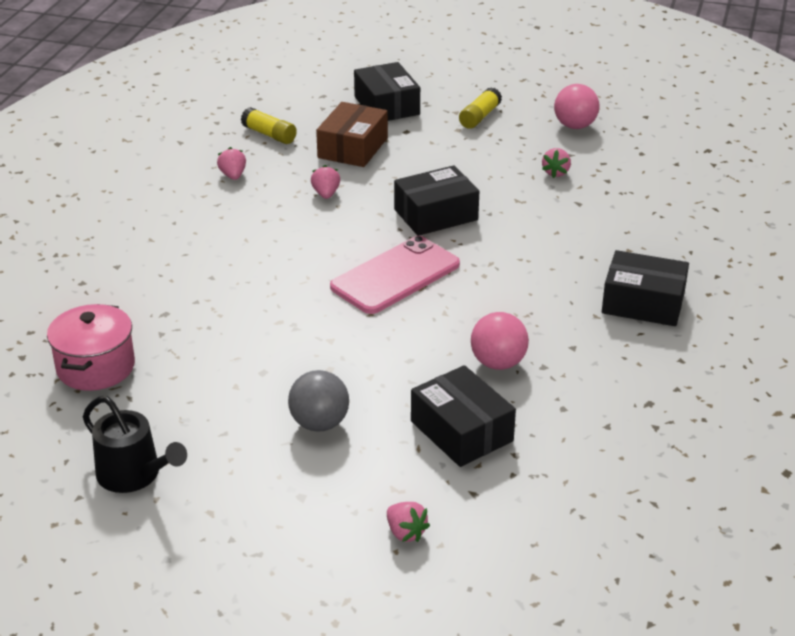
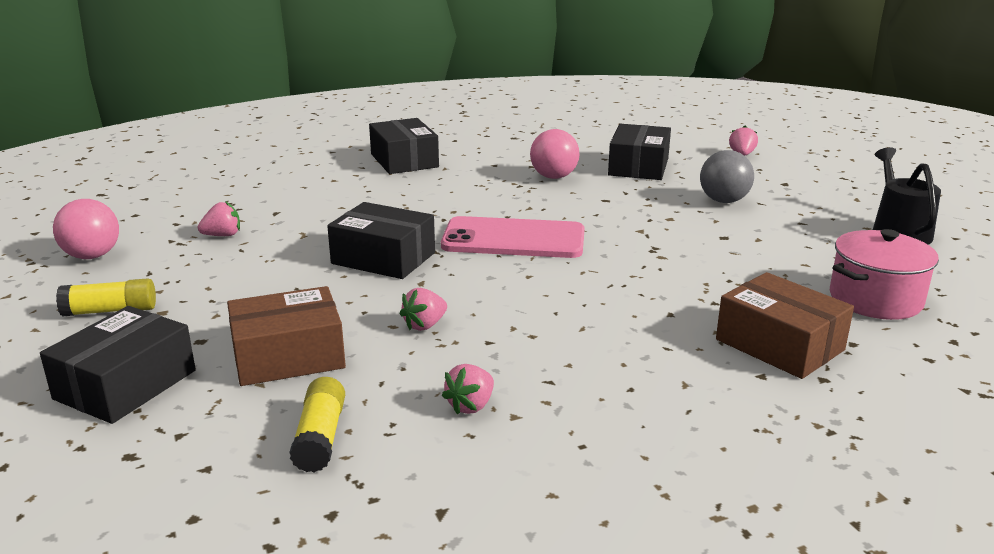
camera: 130 degrees left, 10 degrees down
none -> brown box [716,272,854,379]

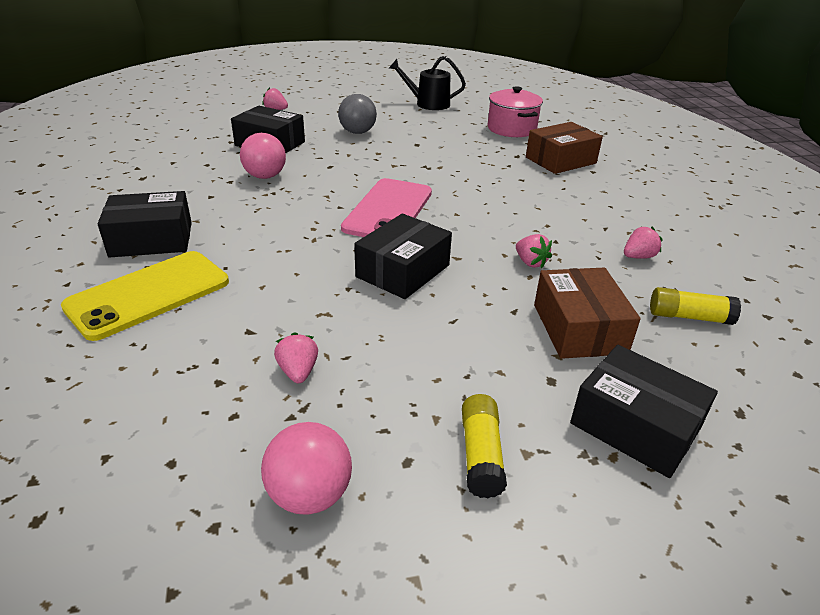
camera: 80 degrees left, 10 degrees up
pink strawberry [442,364,494,415] -> pink strawberry turned 75 degrees counterclockwise [624,227,663,259]
none -> yellow phone [61,251,229,341]

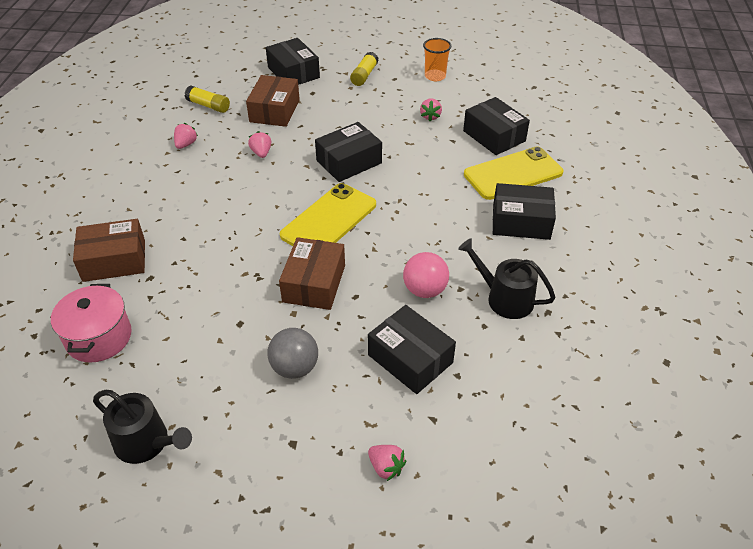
camera: 160 degrees left, 10 degrees up
pink ball [261,422,352,515] -> orange cup [423,38,452,81]
pink phone [341,178,432,237] -> yellow phone [280,183,376,246]
pink strawberry [624,227,663,259] -> pink strawberry turned 120 degrees clockwise [174,123,198,149]
none -> brown box [279,237,345,310]
none -> black watering can [458,239,556,319]
none -> black box [463,97,530,155]

